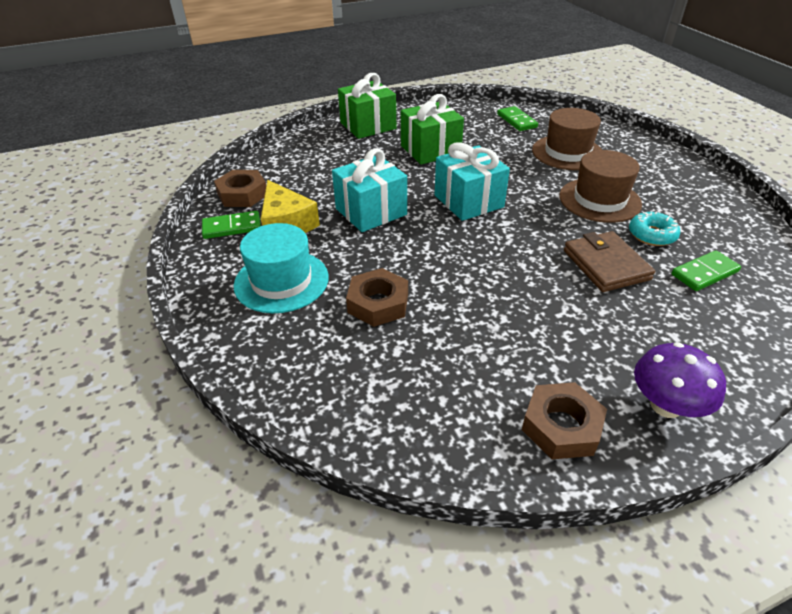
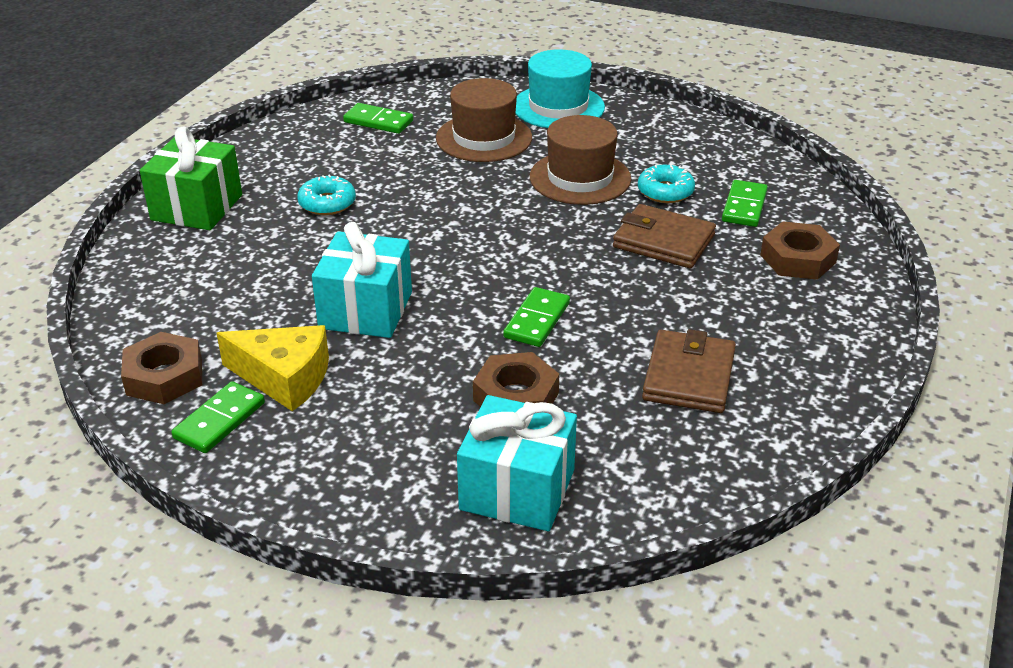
camera: 45 degrees left, 5 degrees down
turquoise hat [234,223,329,313] -> turquoise hat moved to [515,49,605,128]
green gift [401,94,464,164] -> turquoise donut [297,174,356,215]
turquoise gift [435,142,510,221] -> turquoise gift moved to [457,395,577,531]
brown nut [522,382,607,459] -> brown nut moved to [760,221,840,280]
purple mushroom [634,342,726,418] -> none
none -> green domino [503,287,570,347]
none -> brown wallet [642,329,736,413]

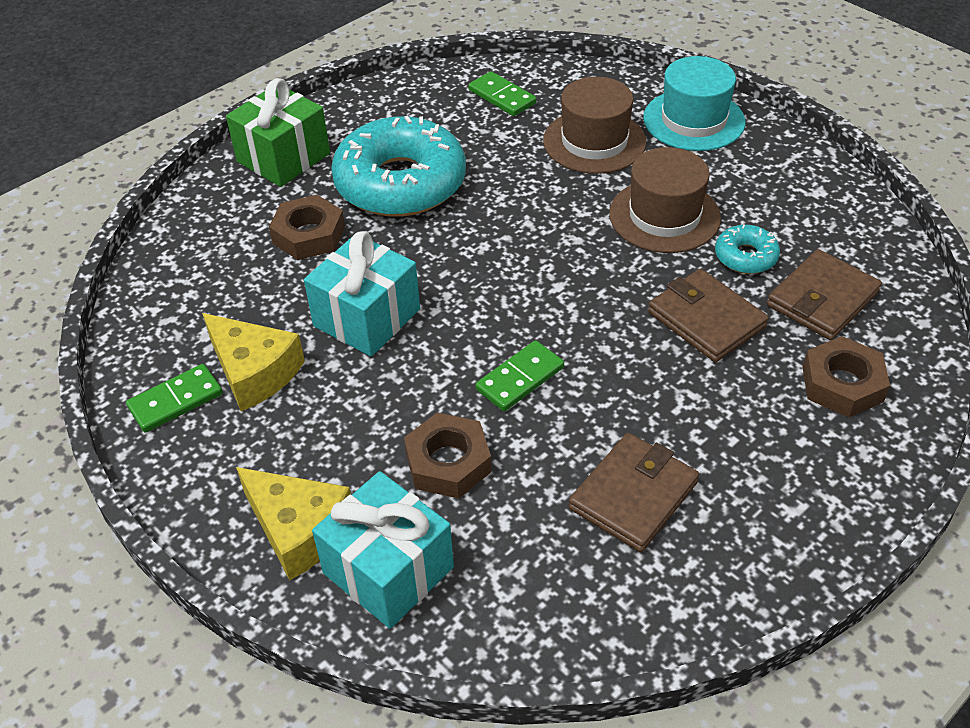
camera: 25 degrees right, 10 degrees up
brown nut [121,332,202,404] -> brown nut moved to [269,195,345,260]
turquoise donut [297,174,356,215] -> turquoise donut [331,115,466,217], size x2.26
green domino [722,180,768,227] -> brown wallet [767,249,882,340]
none -> yellow cheese [236,467,351,581]

